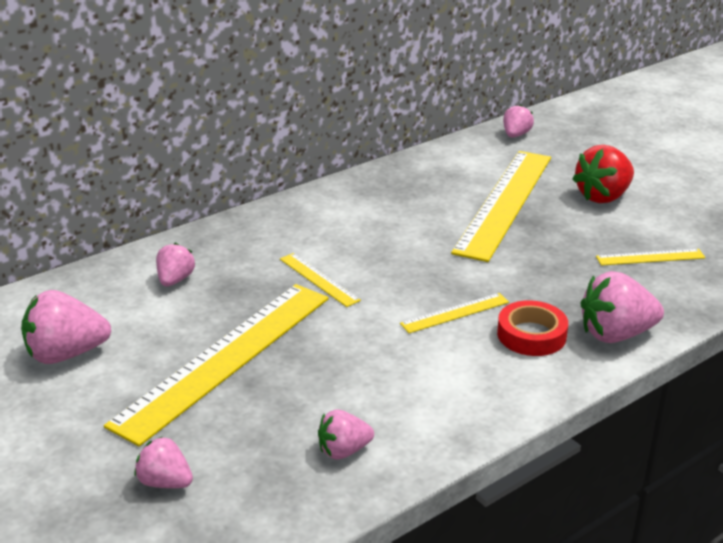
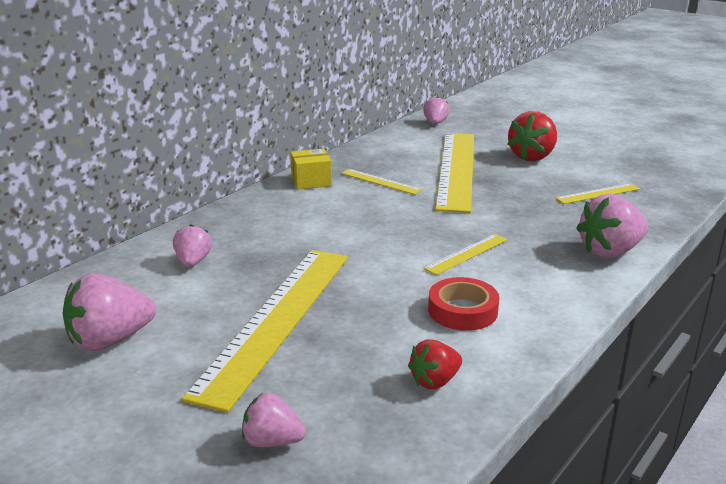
camera: 15 degrees left, 5 degrees down
yellow ruler [280,253,361,307] -> yellow ruler moved to [341,169,422,195]
pink strawberry [318,410,374,460] -> red strawberry [408,340,462,389]
red tape [497,300,568,356] -> red tape moved to [428,277,499,331]
none -> yellow box [290,149,332,190]

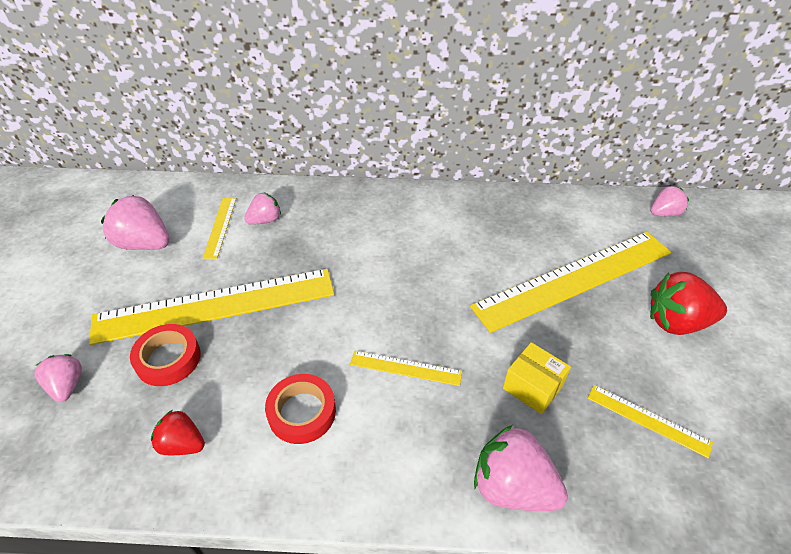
camera: 55 degrees right, 20 degrees up
yellow box [290,149,332,190] -> yellow box moved to [503,342,571,414]
yellow ruler [341,169,422,195] -> yellow ruler moved to [203,197,236,259]
none -> red tape [130,324,201,386]

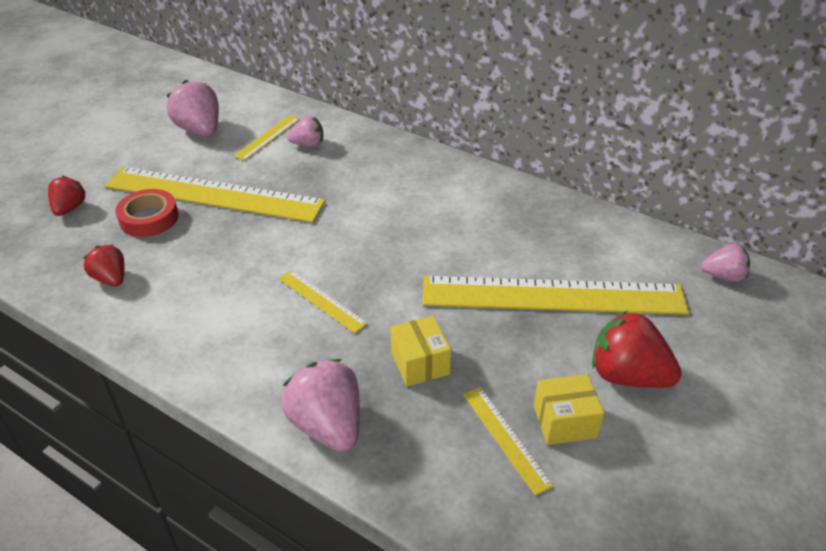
camera: 30 degrees right, 5 degrees down
pink strawberry [34,354,82,402] -> red strawberry [48,176,86,216]
red tape [265,374,336,444] -> none
none -> yellow box [534,374,604,445]

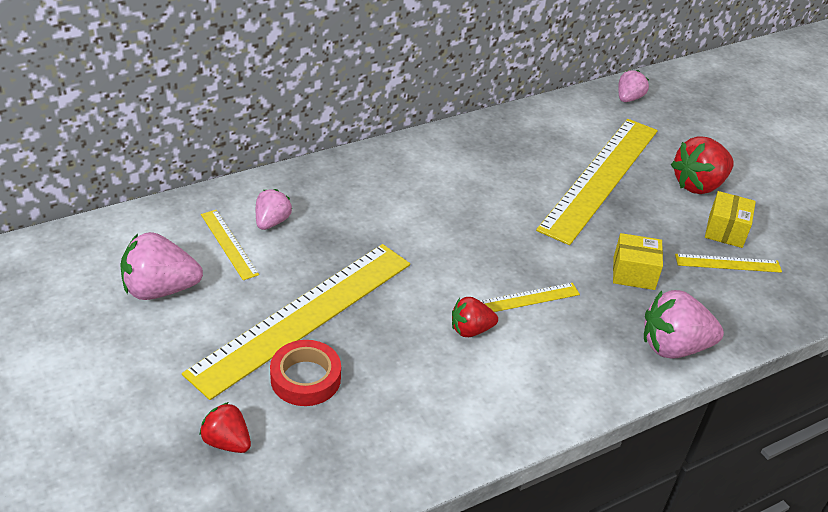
camera: 65 degrees left, 0 degrees up
red strawberry [84,245,124,286] -> red strawberry moved to [452,297,498,337]

